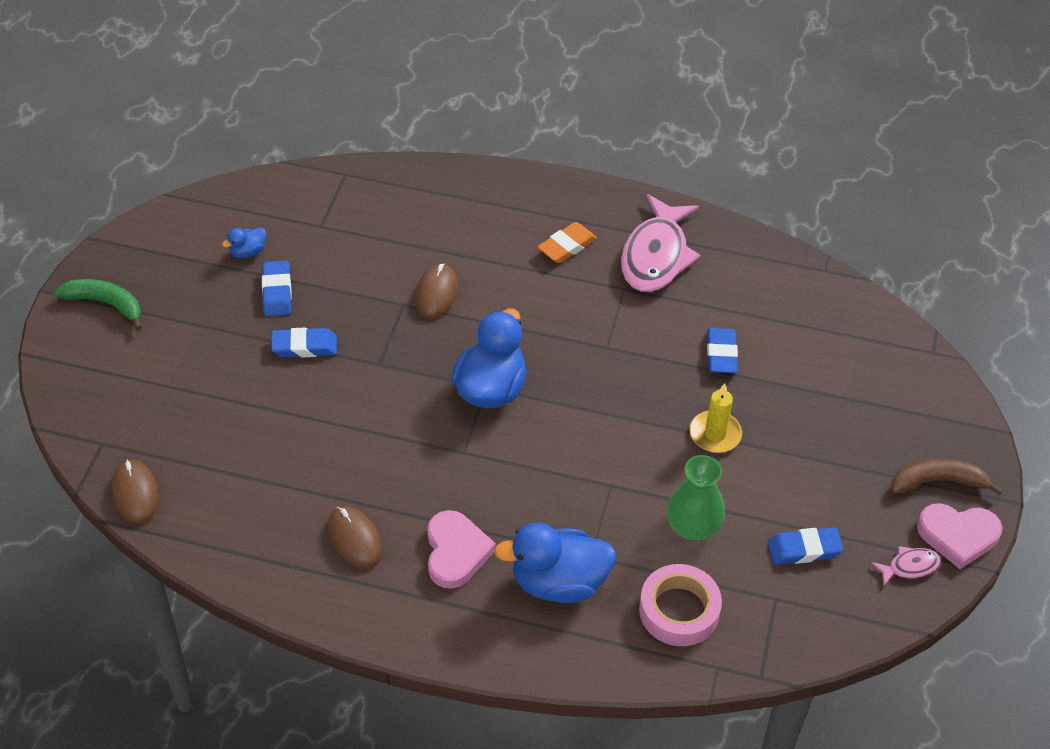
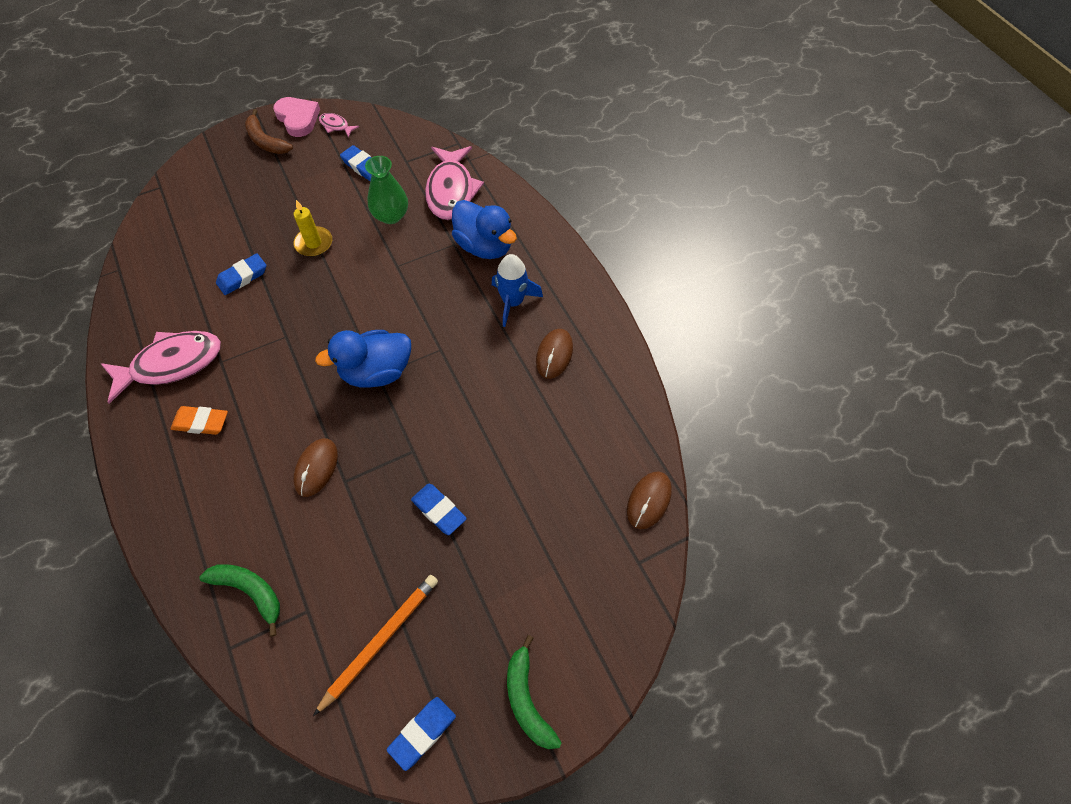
camera: 130 degrees left, 10 degrees up
blue duck [222,227,266,258] -> orange pencil [313,575,438,716]
blue eraser [262,261,292,316] -> blue eraser moved to [387,697,456,771]
brown mouse [415,264,458,318] -> brown mouse turned 45 degrees counterclockwise [293,438,338,497]
pink heart [427,510,496,589] -> blue rocket [492,254,543,327]
pink tape [639,564,722,646] -> pink fish [425,146,484,220]
none -> green banana [199,564,280,637]

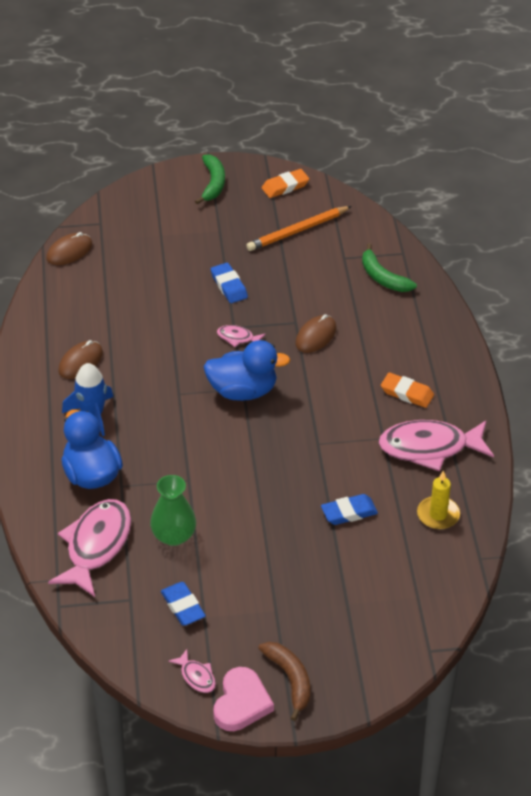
camera: 160 degrees left, 15 degrees down
pink heart [273,97,320,137] -> pink heart turned 150 degrees counterclockwise [213,667,274,731]
yellow candle [294,200,332,257] -> yellow candle moved to [417,470,460,530]
blue eraser [387,697,456,771] -> orange eraser [262,169,309,198]
none -> pink fish [217,325,266,347]

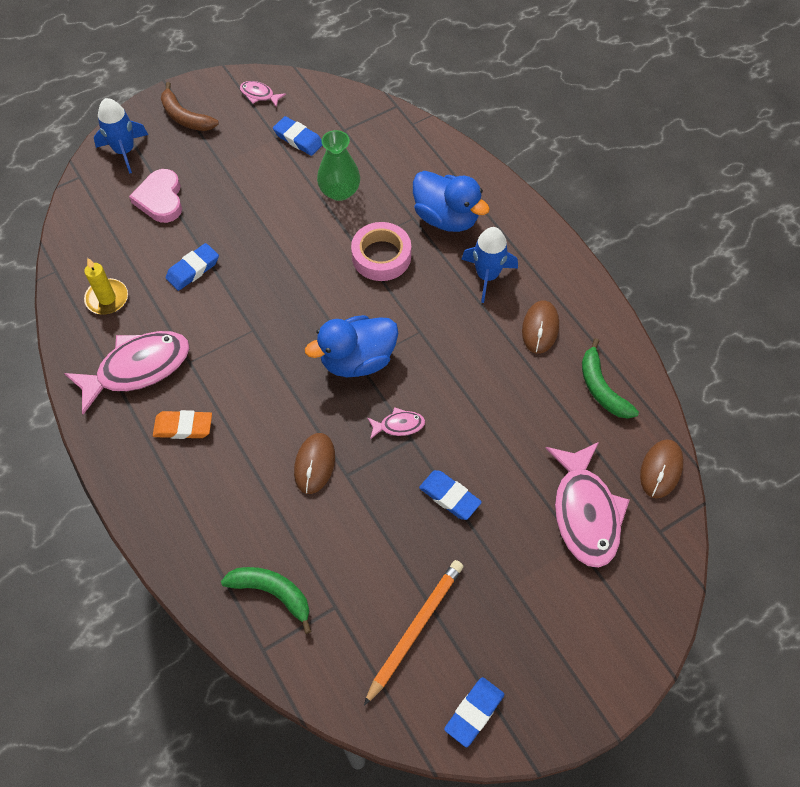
camera: 155 degrees right, 15 degrees up
pink fish [48,499,131,597] -> pink fish moved to [545,442,630,568]
green banana [195,154,225,204] -> green banana moved to [582,338,639,419]
pink heart [213,667,274,731] -> pink heart moved to [129,169,182,223]
orange eraser [262,169,309,198] -> blue eraser [444,677,504,747]
none -> blue rocket [94,98,148,174]
none -> pink tape [351,222,411,281]

